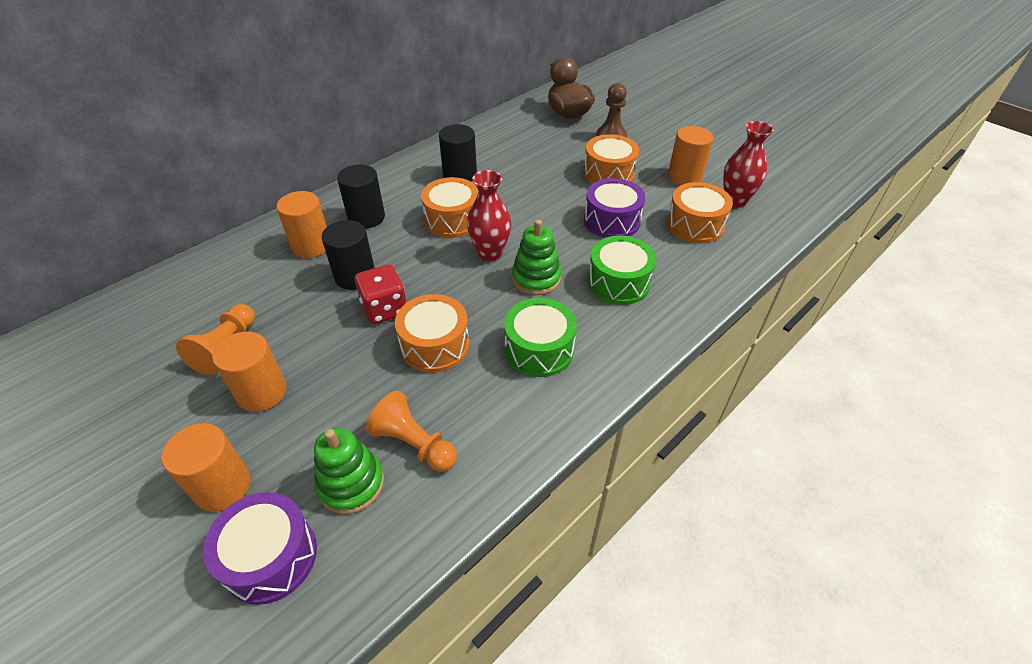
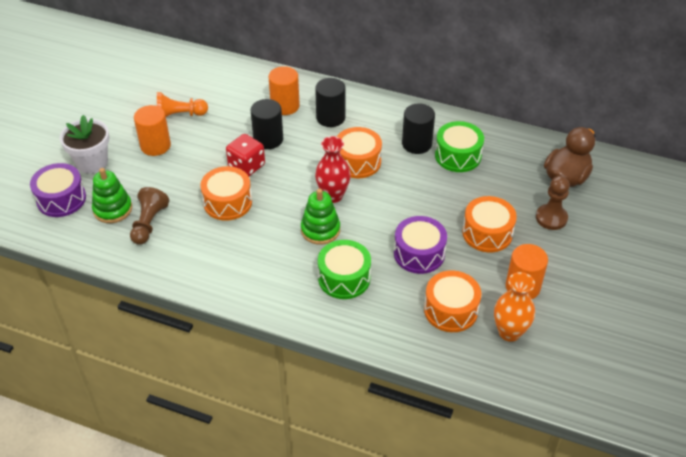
camera: 65 degrees right, 0 degrees up
orange cylinder [162,423,251,512] -> white flower pot [60,115,109,174]
orange pawn [366,391,457,472] -> brown pawn [130,187,169,245]
green drum [504,298,577,377] -> green drum moved to [435,121,484,172]
red vase [723,121,774,208] -> orange vase [494,272,535,342]

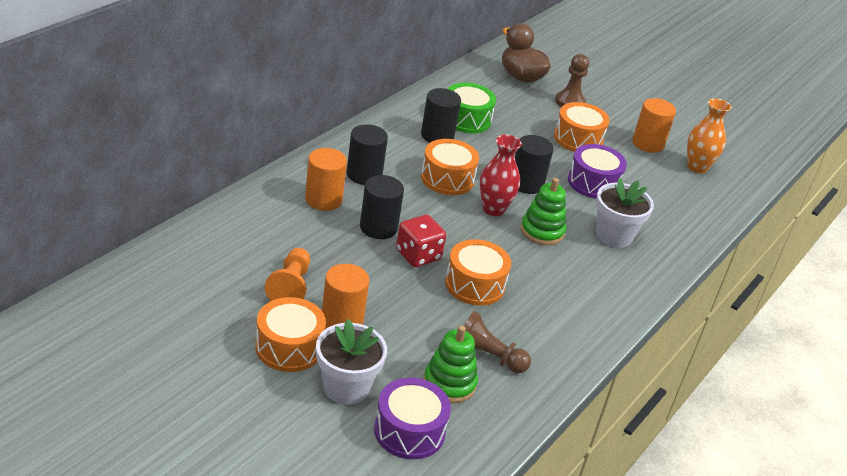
camera: 80 degrees left, 10 degrees down
green drum [318,240,371,299] -> white flower pot [596,178,654,248]
orange drum [424,270,481,332] -> orange drum moved to [255,297,326,372]
none -> black cylinder [515,135,554,194]

